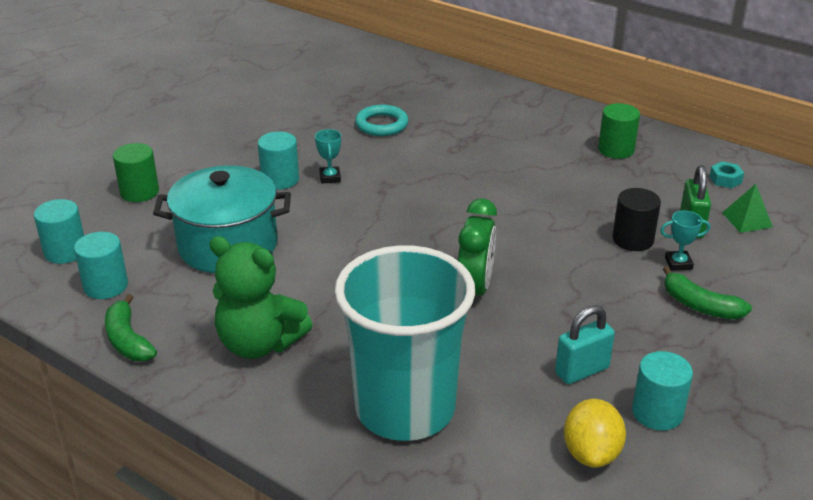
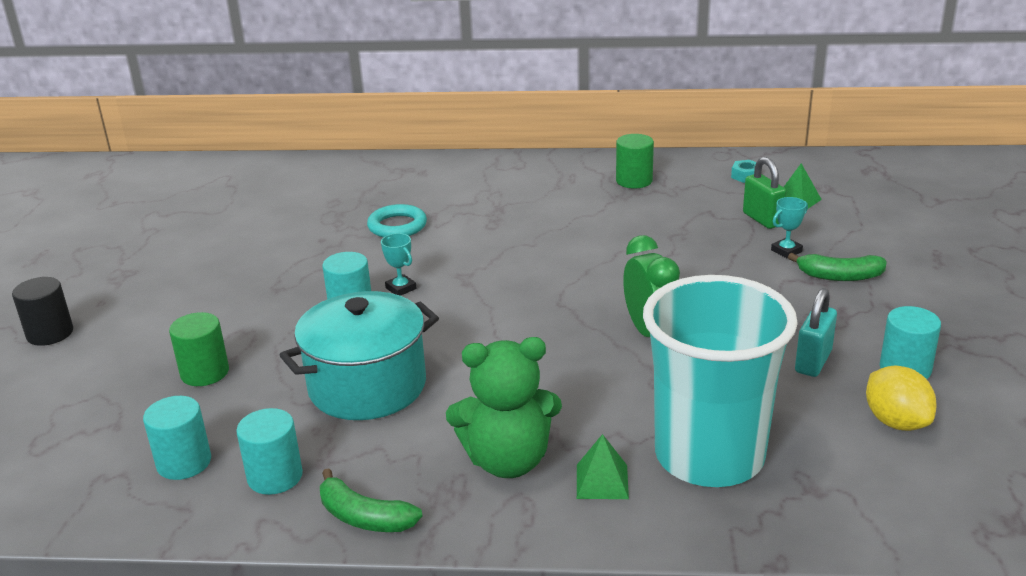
camera: 30 degrees left, 5 degrees down
black cylinder [612,188,661,251] -> black cylinder moved to [12,277,73,346]
none -> green pyramid [577,434,629,499]

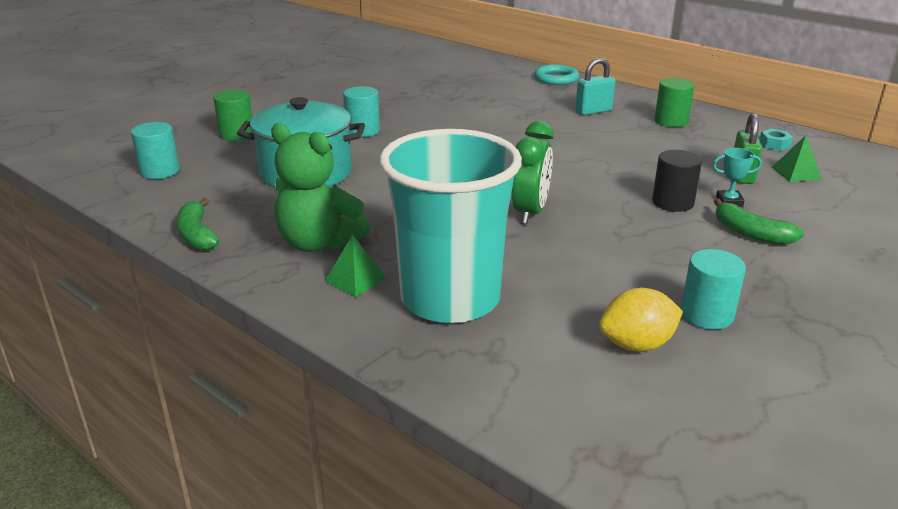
camera: 35 degrees right, 0 degrees up
black cylinder [12,277,73,346] -> black cylinder moved to [652,150,702,212]
turquoise cylinder [236,408,303,495] -> none
turquoise ring [367,204,427,237] -> turquoise ring moved to [534,64,579,85]
turquoise trophy [381,233,416,296] -> none
turquoise padlock [795,288,837,377] -> turquoise padlock moved to [575,58,615,115]
yellow lemon [866,365,937,431] -> yellow lemon turned 60 degrees clockwise [599,288,683,352]

